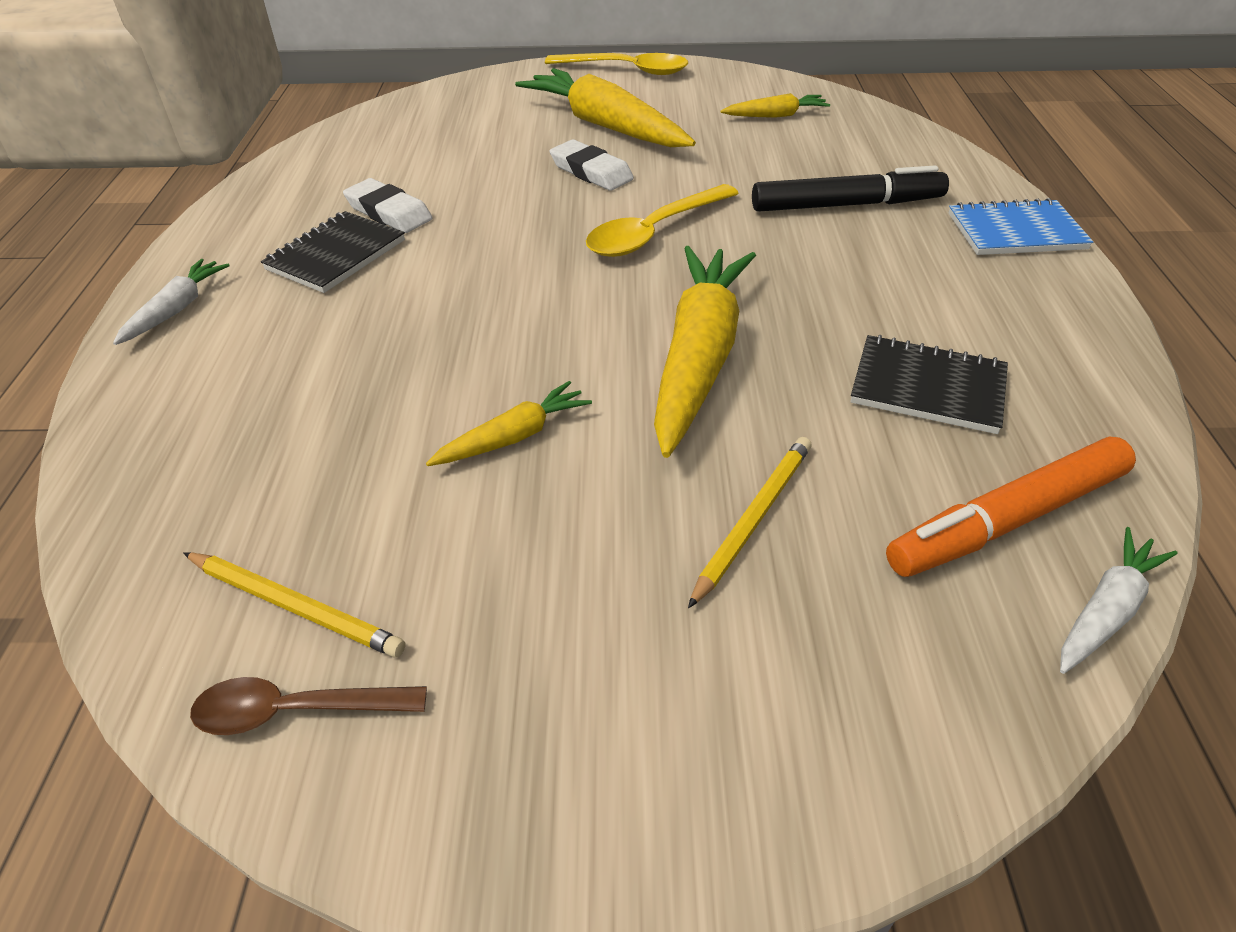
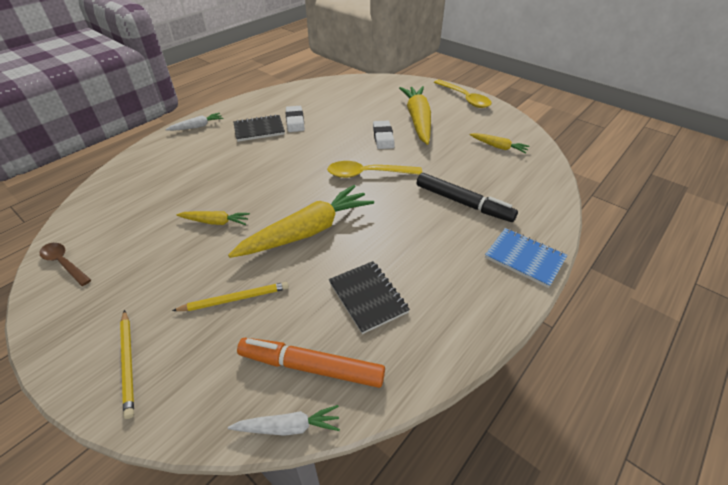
camera: 40 degrees right, 0 degrees up
yellow pencil [183,552,406,658] -> yellow pencil moved to [120,310,134,419]

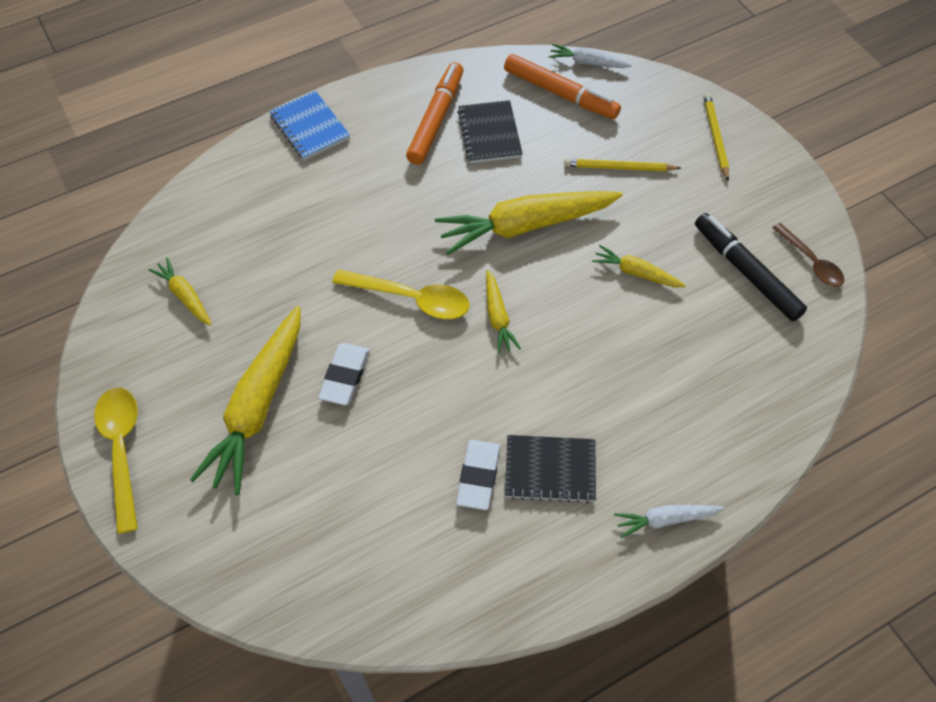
camera: 160 degrees left, 15 degrees up
black marker [417,173,518,222] -> black marker moved to [695,213,807,322]
none -> orange marker [406,62,463,165]
none -> yellow carrot [486,270,521,354]

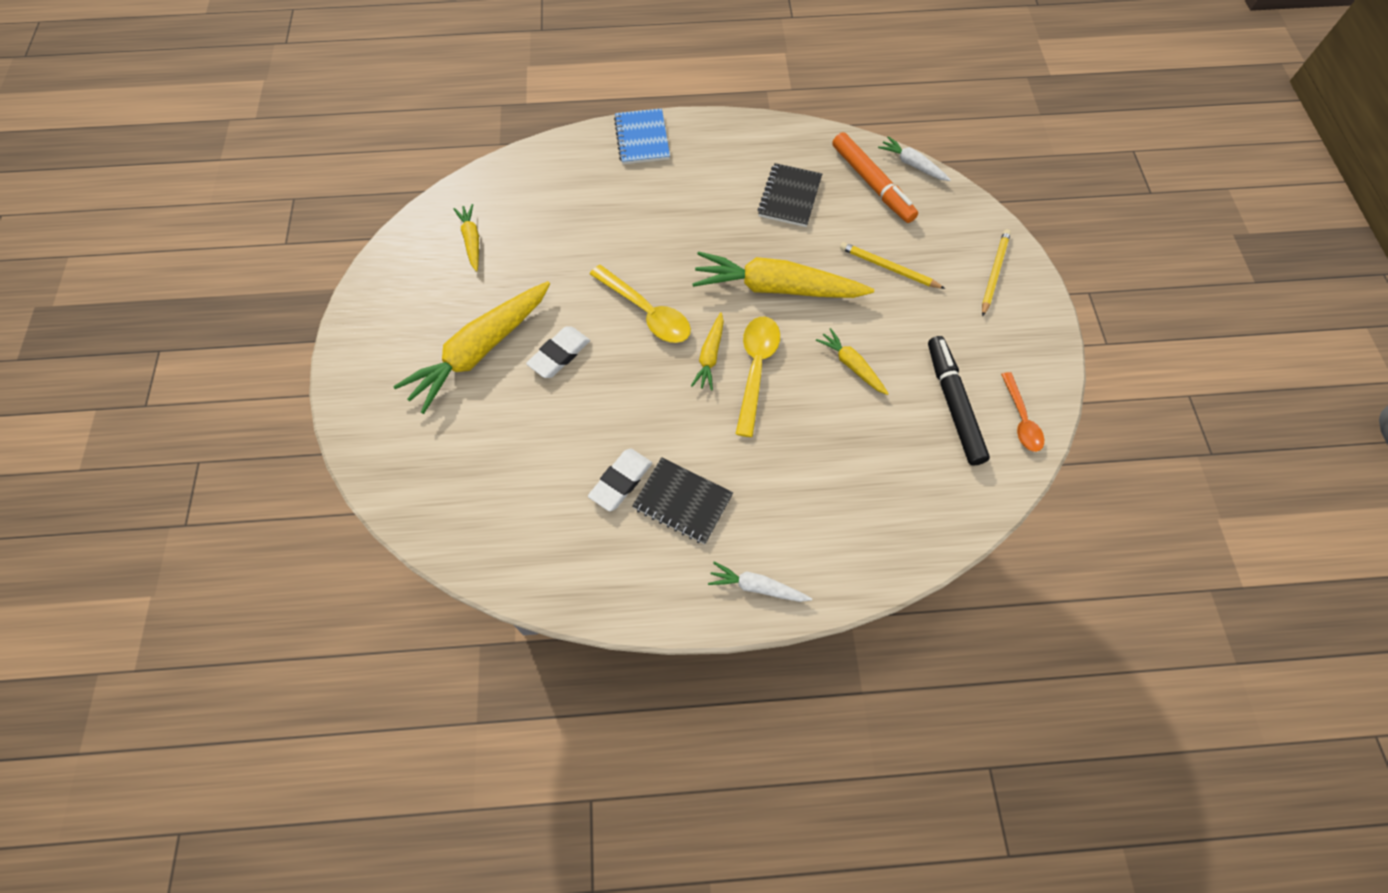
camera: 25 degrees right, 5 degrees up
yellow spoon [94,388,138,534] -> yellow spoon moved to [736,317,780,437]
orange marker [406,62,463,165] -> none
brown spoon [773,223,844,287] -> orange spoon [1001,372,1044,452]

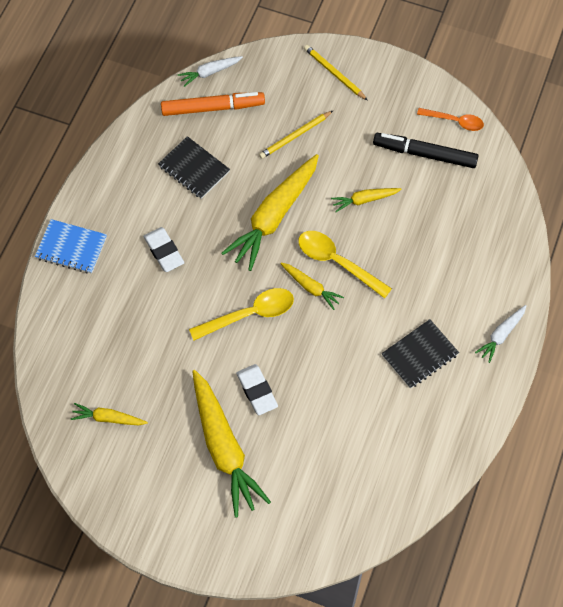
camera: 65 degrees left, 0 degrees up
white eraser [588,449,652,511] -> white eraser moved to [143,227,184,272]

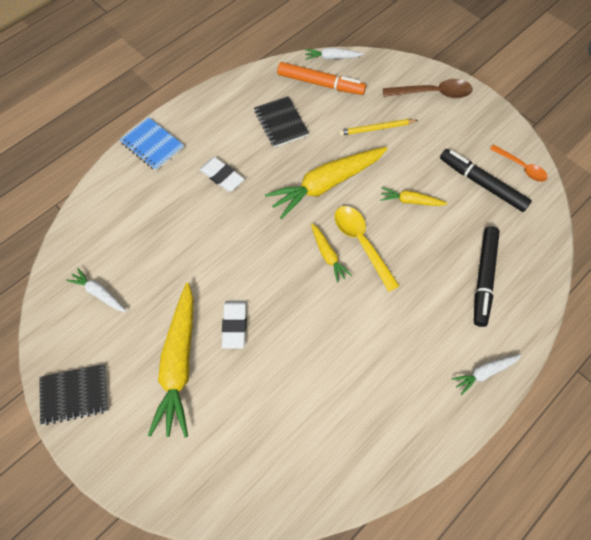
camera: 25 degrees right, 0 degrees up
yellow carrot [71,403,148,425] -> white carrot [66,268,126,312]
white eraser [143,227,184,272] -> white eraser turned 45 degrees counterclockwise [199,157,244,192]
yellow spoon [189,288,294,341] -> none
yellow pencil [304,45,368,101] -> brown spoon [383,79,473,98]
black notebook [382,319,459,389] -> black notebook moved to [39,364,108,425]
none -> black marker [474,226,500,327]

